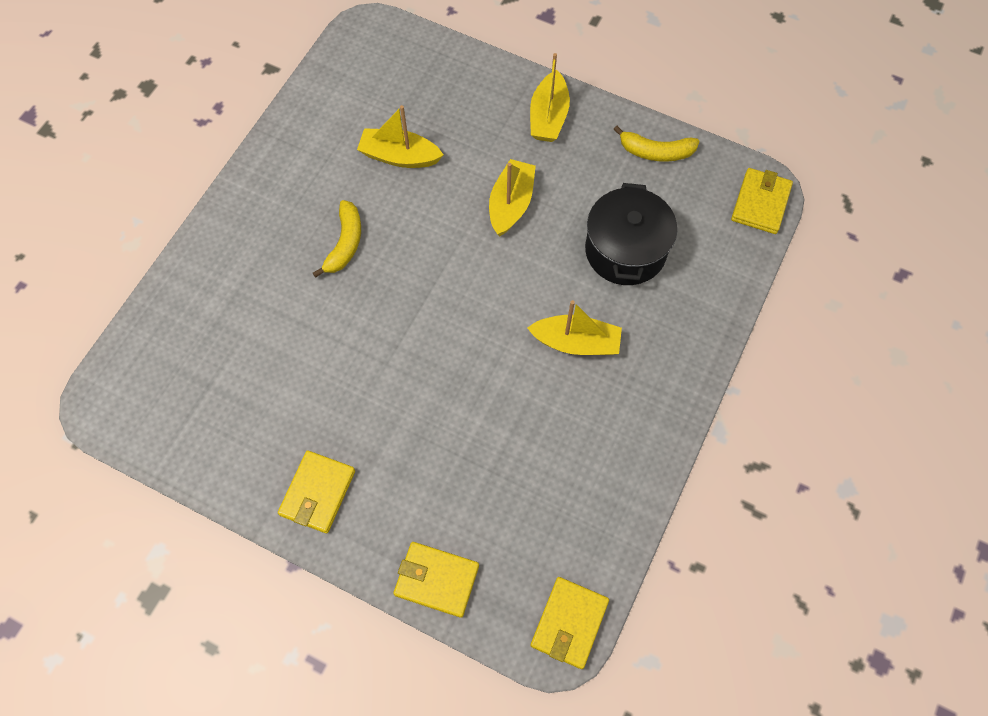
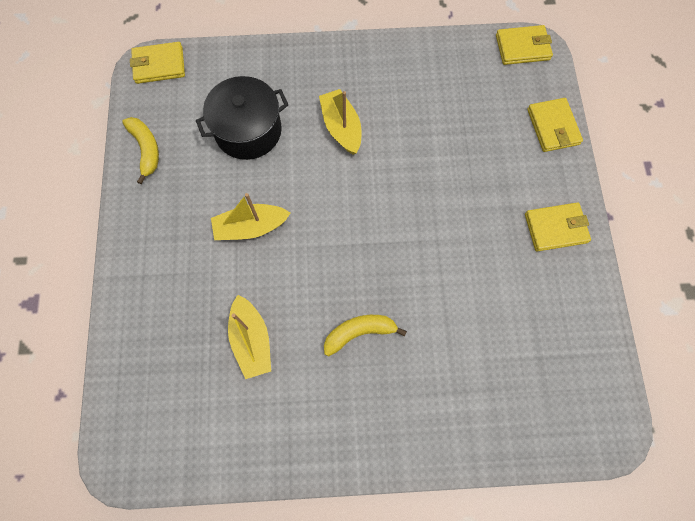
camera: 120 degrees left, 5 degrees up
yellow boat [530,53,570,142] -> none

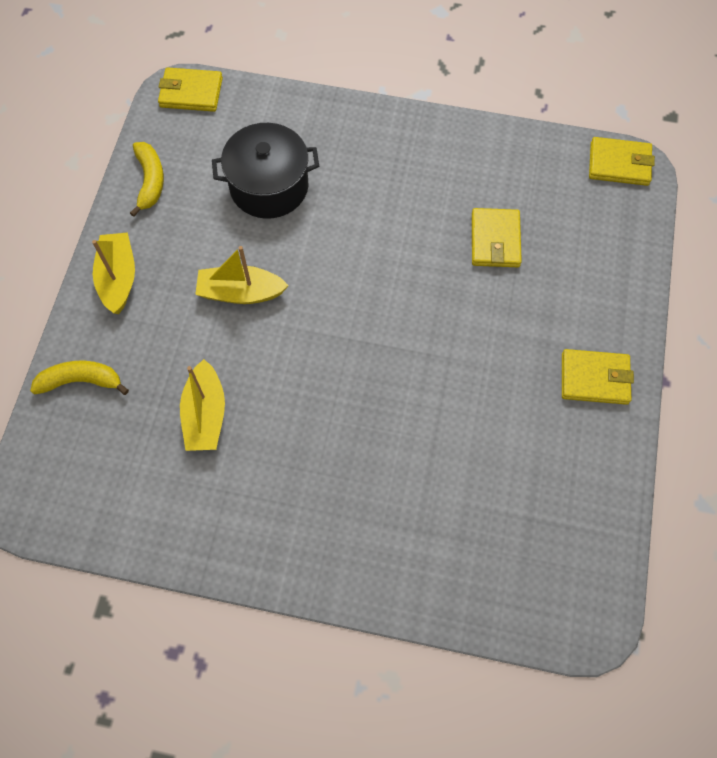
camera: 15 degrees right, 5 degrees down
yellow boat [319,89,361,155] -> yellow boat moved to [92,232,135,314]
yellow banana [324,315,407,356] -> yellow banana moved to [30,361,129,395]
yellow wallet [527,98,583,152] -> yellow wallet moved to [472,208,522,267]

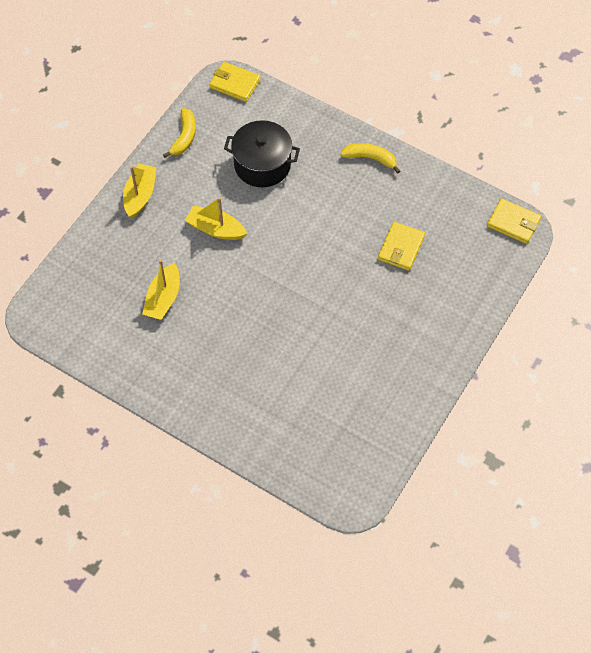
camera: 20 degrees right, 5 degrees down
yellow banana [30,361,129,395] -> yellow banana moved to [340,143,400,174]
yellow wallet [562,349,634,405] -> none

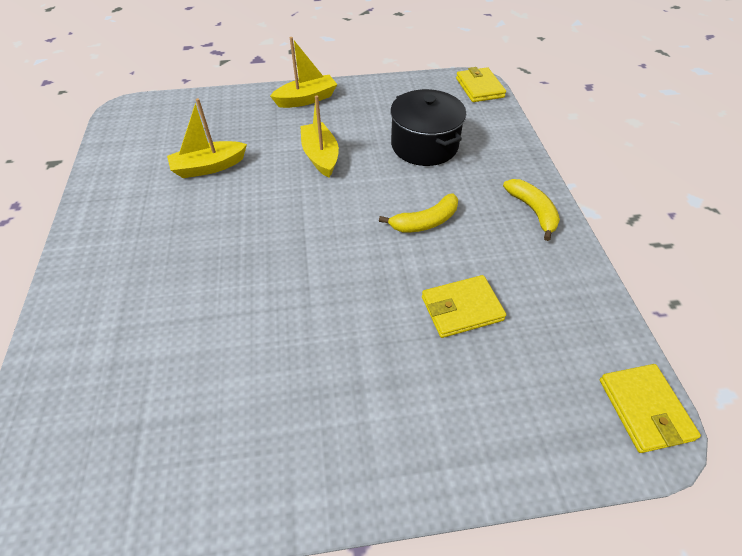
camera: 50 degrees right, 10 degrees down
yellow banana [163,108,196,158] -> yellow banana moved to [379,193,458,232]

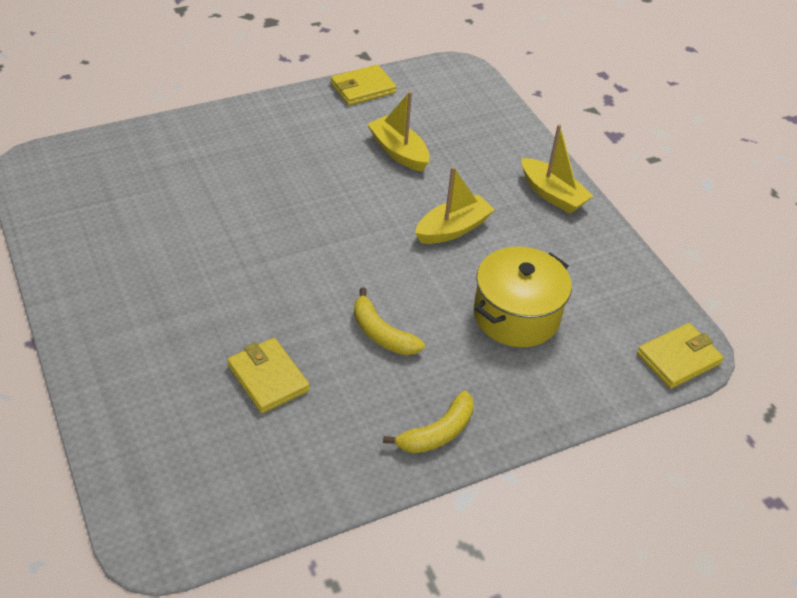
camera: 70 degrees right, 5 degrees down
black pot [390,89,466,166] -> yellow pot [474,247,572,347]
yellow wallet [600,364,701,453] -> yellow wallet moved to [331,64,396,105]

